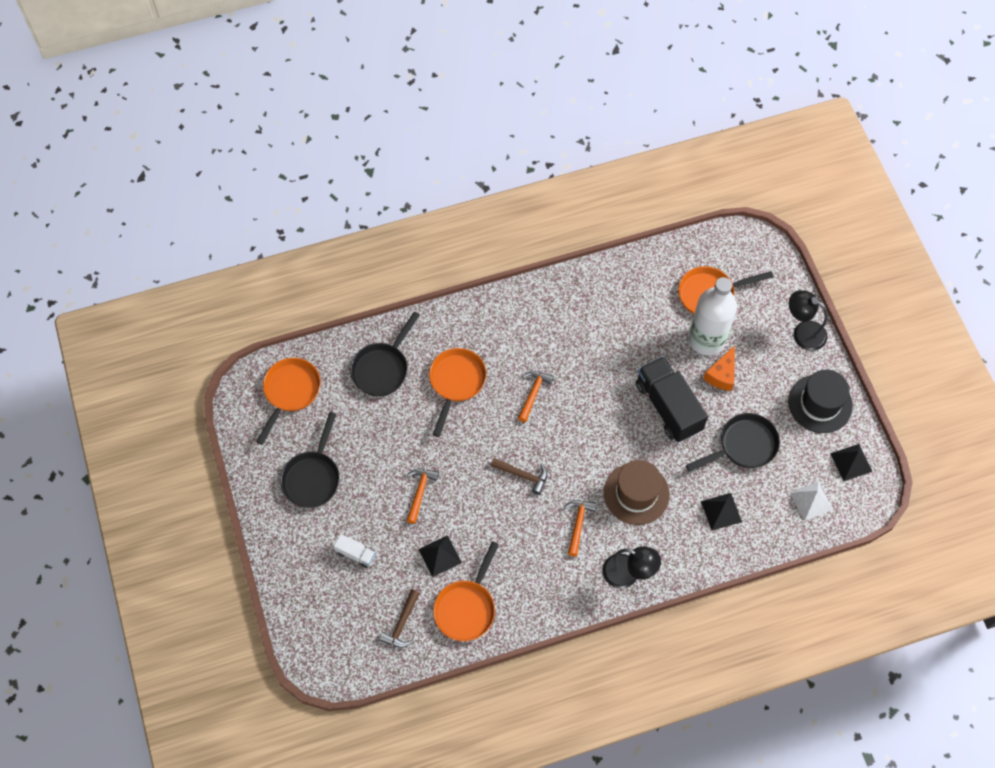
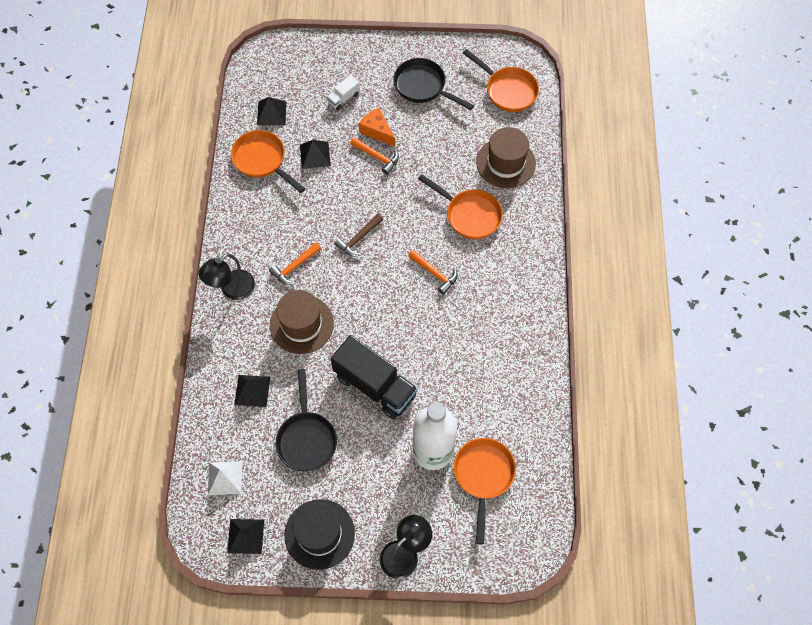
camera: 110 degrees right, 0 degrees up
black pan [350,312,420,396] -> brown hat [476,127,536,188]
brown hammer [379,589,420,648] -> black pyramid [257,97,286,125]
orange hammer [564,500,596,556] -> orange hammer turned 105 degrees clockwise [269,242,321,285]
black truck [636,356,708,442] -> black truck turned 45 degrees clockwise [330,335,418,419]
orange cheese [703,345,735,391] -> orange cheese moved to [359,108,395,147]

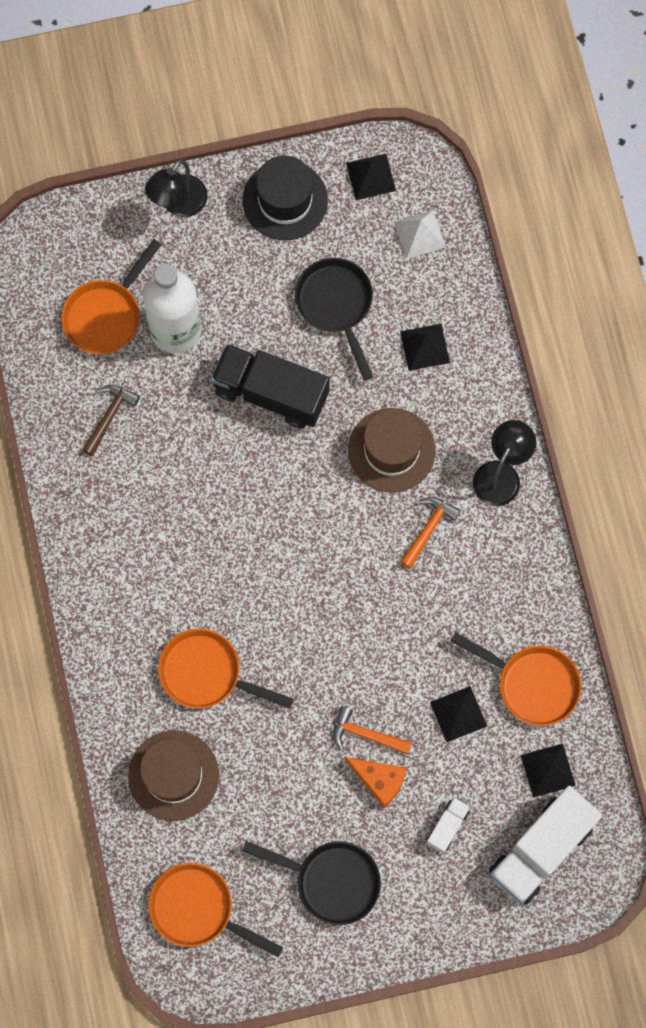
camera: 165 degrees right, 10 degrees up
brown hammer [334,214,383,257] -> brown hammer moved to [82,385,140,456]
orange hammer [408,250,458,295] -> none
orange pan [454,438,516,544] -> orange pan turned 45 degrees clockwise [62,239,162,355]
none -> white truck [489,786,602,905]

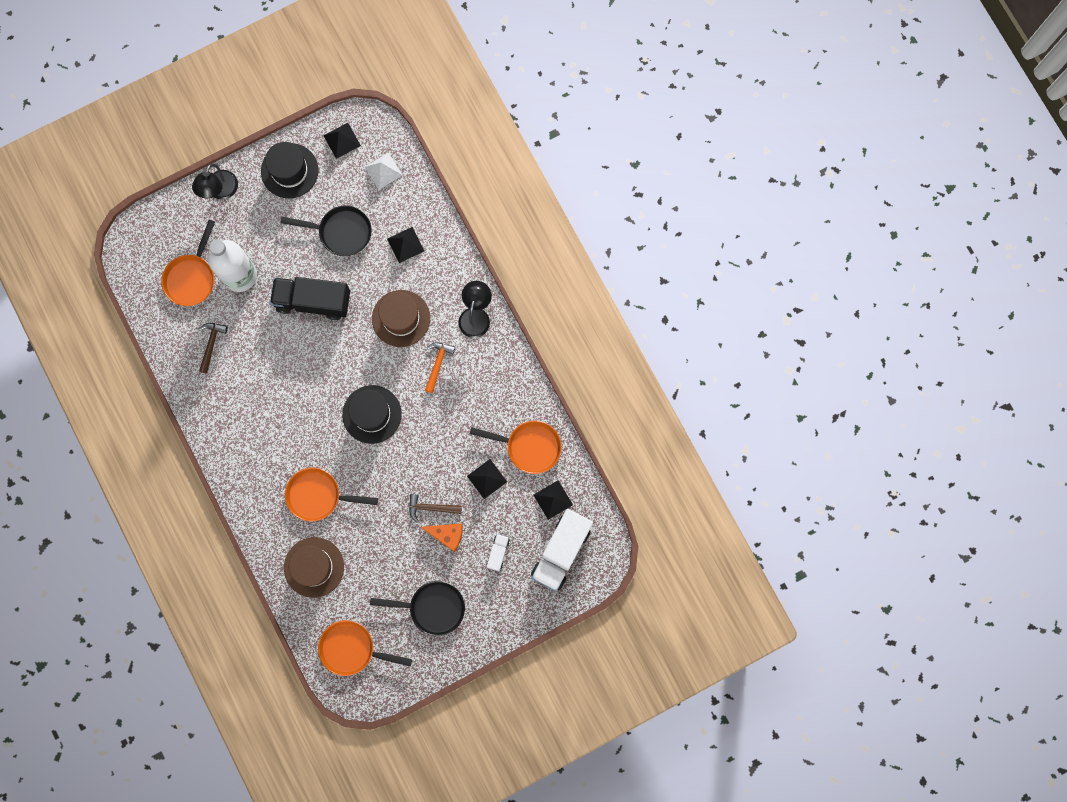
camera: 15 degrees left, 5 degrees up
black pan [295,258,373,381] -> black pan turned 135 degrees clockwise [281,205,372,256]
orange hammer [333,706,412,755] -> brown hammer [409,494,462,523]
none -> black hat [342,385,402,444]

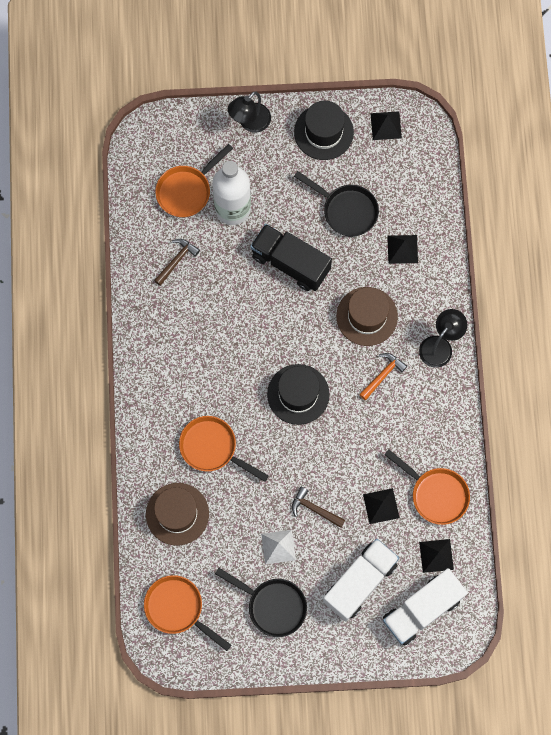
camera: 25 degrees right, 5 degrees down
white pyramid [365,153,402,189] -> white pyramid moved to [261,530,296,564]
orange cheese [421,523,463,552] -> none
white truck [486,534,510,571] -> white truck [323,539,399,622], size x2.19

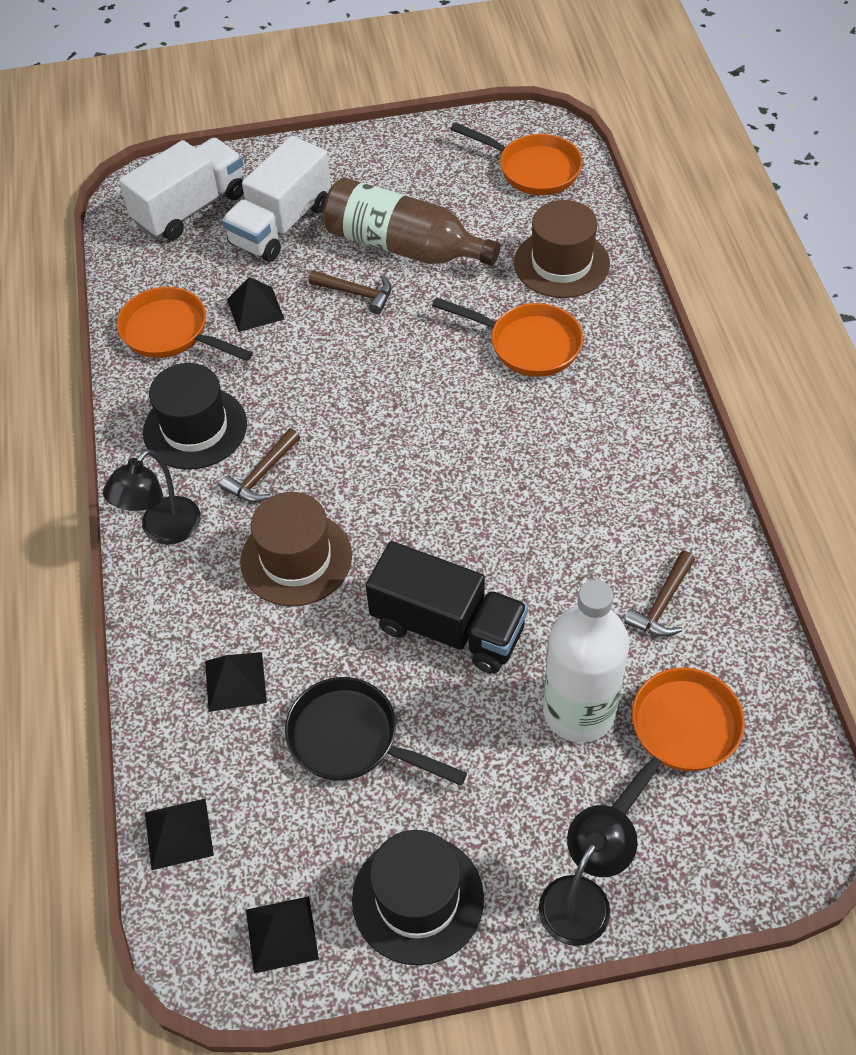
camera: 175 degrees right, 20 degrees down
black pan [215,568,307,637] -> none
white pyramid [261,530,296,564] -> brown bottle [323,178,500,266]
black hat [267,364,329,425] -> black hat moved to [143,363,247,470]
orange hammer [359,353,407,400] -> brown hammer [220,429,300,502]
black pyramid [419,539,454,573] -> black pyramid moved to [145,799,214,870]

